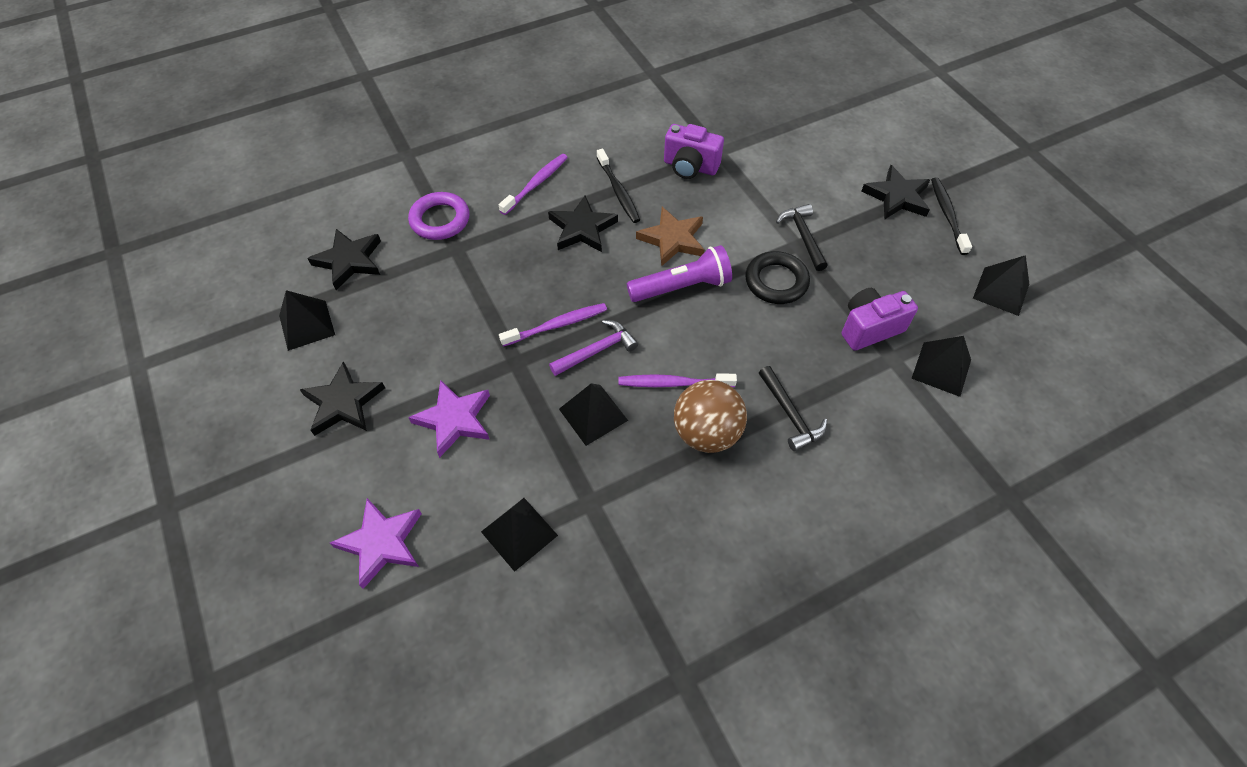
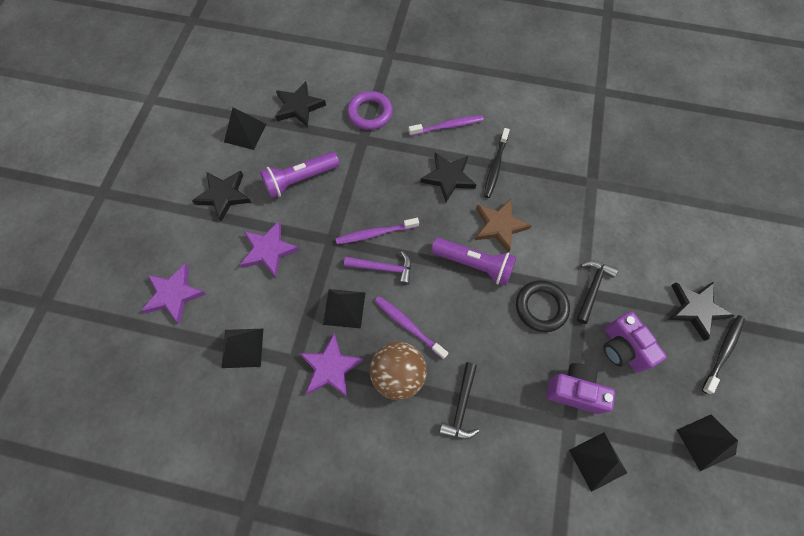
camera: 40 degrees right, 10 degrees up
purple toothbrush [499,303,607,347] -> purple toothbrush turned 150 degrees clockwise [336,218,419,244]
purple camera [664,124,724,179] -> purple camera moved to [603,311,667,372]
none -> purple flashlight [260,152,340,199]
none -> purple star [299,334,364,397]

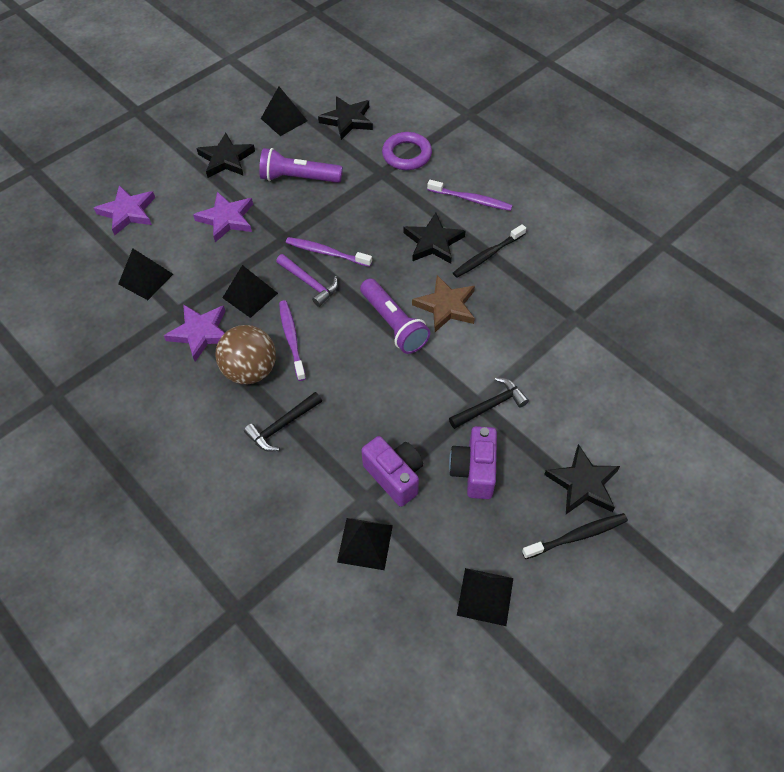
camera: 35 degrees right, 10 degrees down
black ring [516,280,570,332] -> none

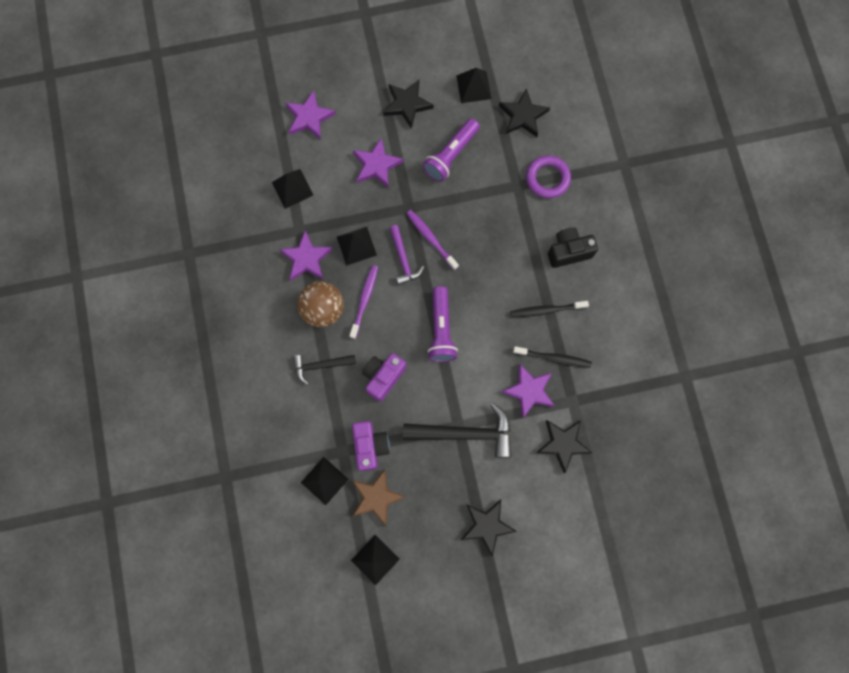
camera: 30 degrees right, 20 degrees up
purple flashlight [259,148,343,183] -> purple flashlight turned 90 degrees counterclockwise [423,118,480,182]
black star [404,213,465,264] -> black star moved to [536,420,592,473]
brown star [412,275,475,332] -> brown star moved to [353,469,405,526]
purple toothbrush [427,180,513,211] -> black camera [548,227,598,268]
black hammer [449,377,529,429] -> black hammer [403,403,512,458], size x1.73
purple camera [449,426,497,499] -> purple camera moved to [362,353,406,402]
black toothbrush [522,513,628,559] -> black toothbrush moved to [513,346,592,368]
none -> purple star [501,364,555,419]

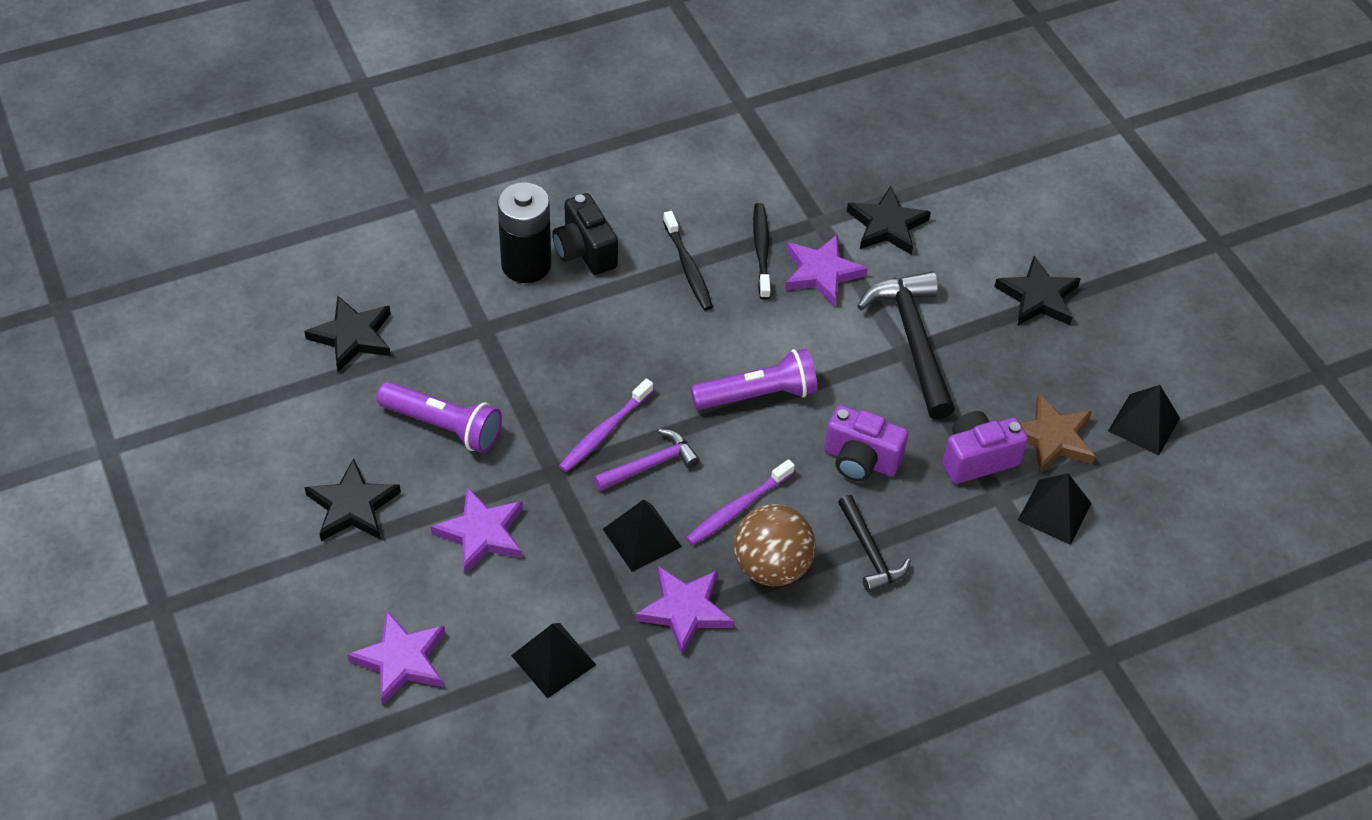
camera: 105 degrees left, 25 degrees down
purple toothbrush [349,265,378,339] -> purple toothbrush turned 45 degrees counterclockwise [686,459,795,545]
black pyramid [456,68,491,103] -> none
purple ring [526,155,571,198] -> none
none -> black battery [497,182,551,283]

